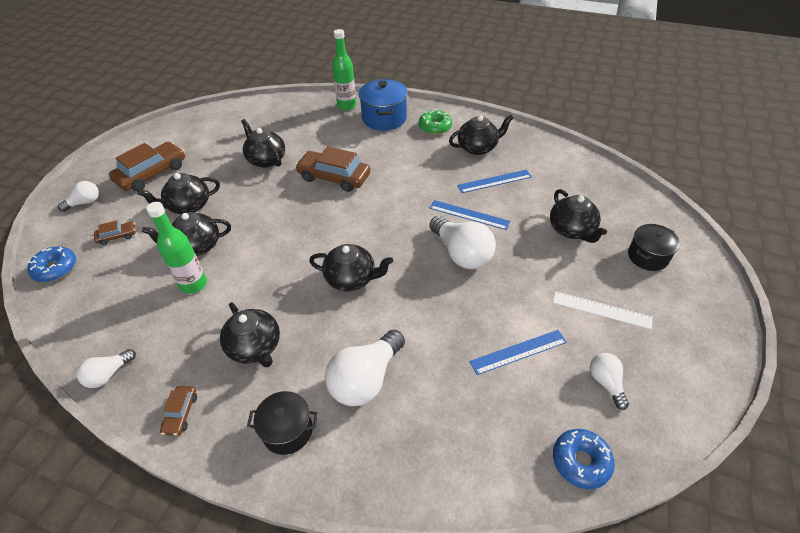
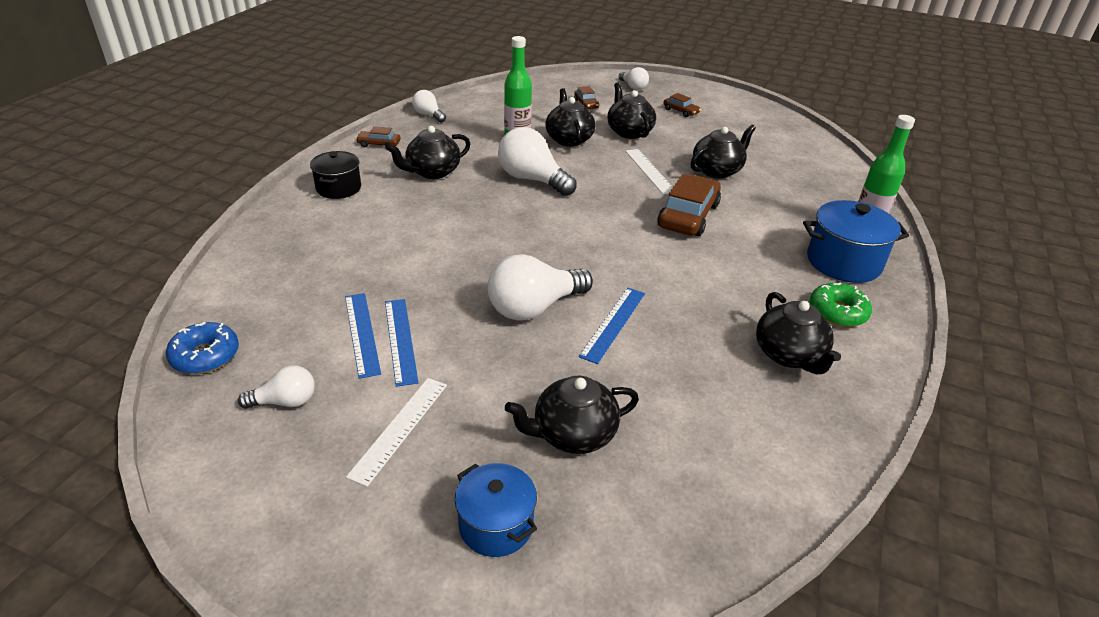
camera: 90 degrees right, 10 degrees down
blue donut [27,246,76,282] -> none
brown car [109,142,185,191] -> brown car [663,93,701,117], size x0.49
black teapot [309,244,393,291] -> none
white light bulb [325,330,405,406] -> white light bulb moved to [498,127,577,196]
blue ruler [457,170,532,193] -> blue ruler moved to [385,299,419,387]
black pot [628,224,680,271] -> blue pot [455,463,537,557]
none -> white ruler [625,149,673,195]

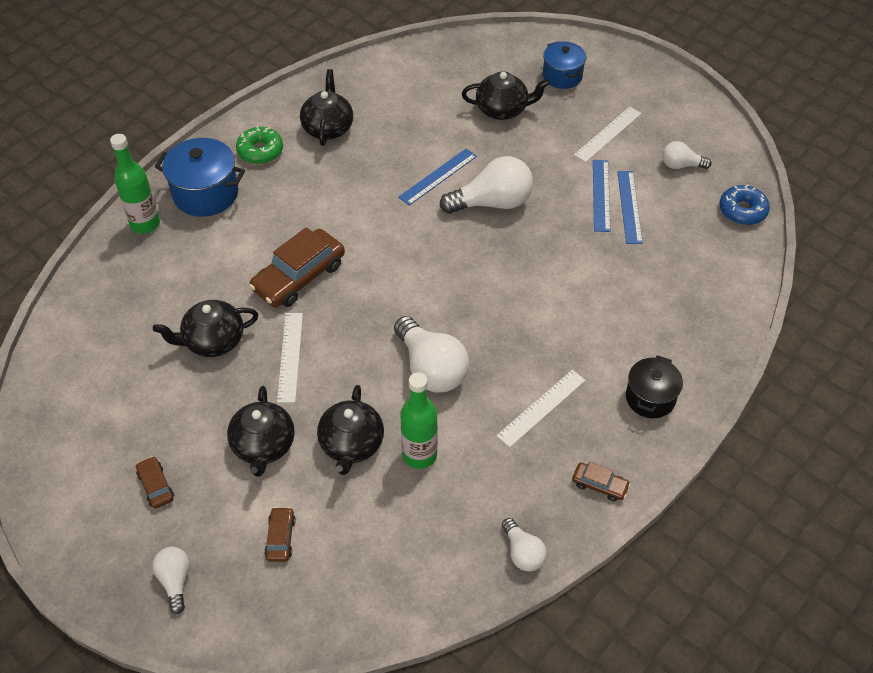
camera: 160 degrees left, 15 degrees up
black teapot [386,126,470,179] -> white ruler [496,370,586,447]

